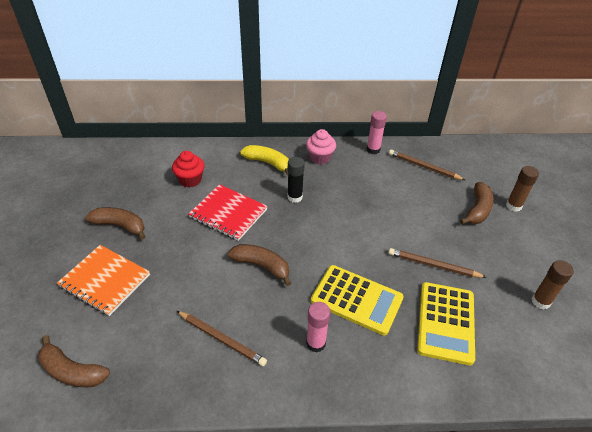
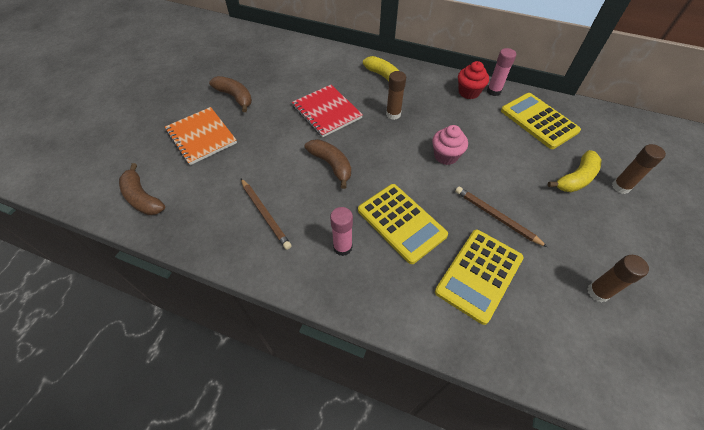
camera: 25 degrees right, 10 degrees up
red cupcake [172,151,204,187] -> red cupcake moved to [458,61,489,99]
black glue stick [287,157,305,203] -> brown glue stick [386,71,406,120]
pink cupcake [306,129,336,165] -> pink cupcake moved to [432,125,468,165]
brown pencil [389,149,465,180] -> yellow calculator [501,93,581,149]
brown banana [460,182,494,224] -> yellow banana [548,150,601,192]

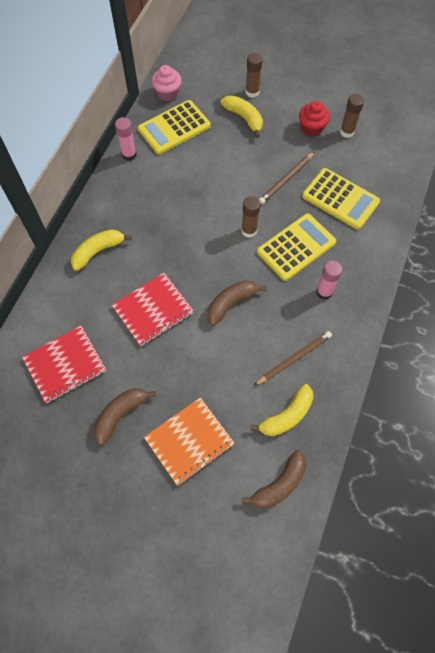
camera: 90 degrees left, 10 degrees up
brown glue stick [386,71,406,120] -> brown glue stick moved to [241,196,260,238]
pink cupcake [432,125,468,165] -> pink cupcake moved to [152,65,182,101]
red cupcake [458,61,489,99] -> red cupcake moved to [299,101,330,137]
none -> red notebook [22,326,106,403]
none -> yellow banana [250,384,314,436]

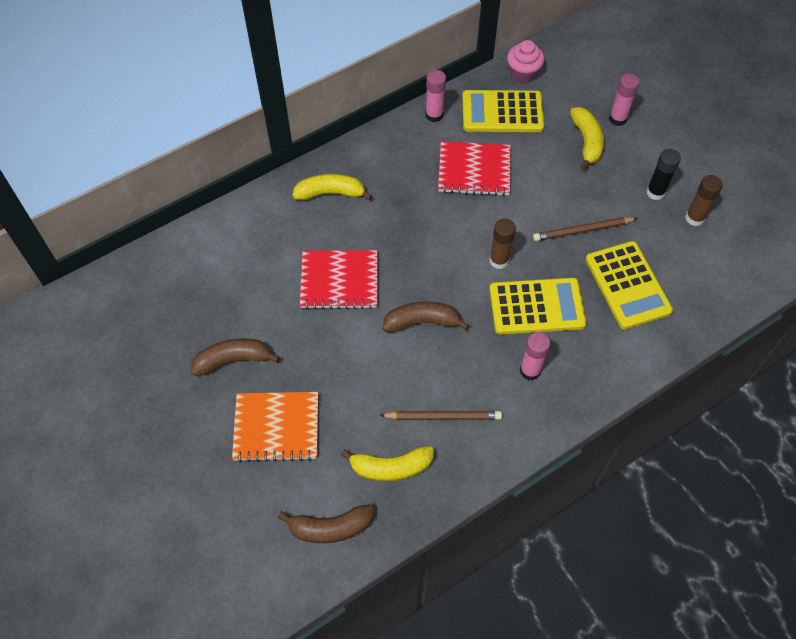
camera: 35 degrees right, 5 degrees down
red notebook [22,326,106,403] -> red notebook moved to [438,141,511,196]
brown glue stick [246,53,262,98] -> pink glue stick [609,74,640,126]
red cupcake [299,101,330,137] -> black glue stick [646,149,681,200]

